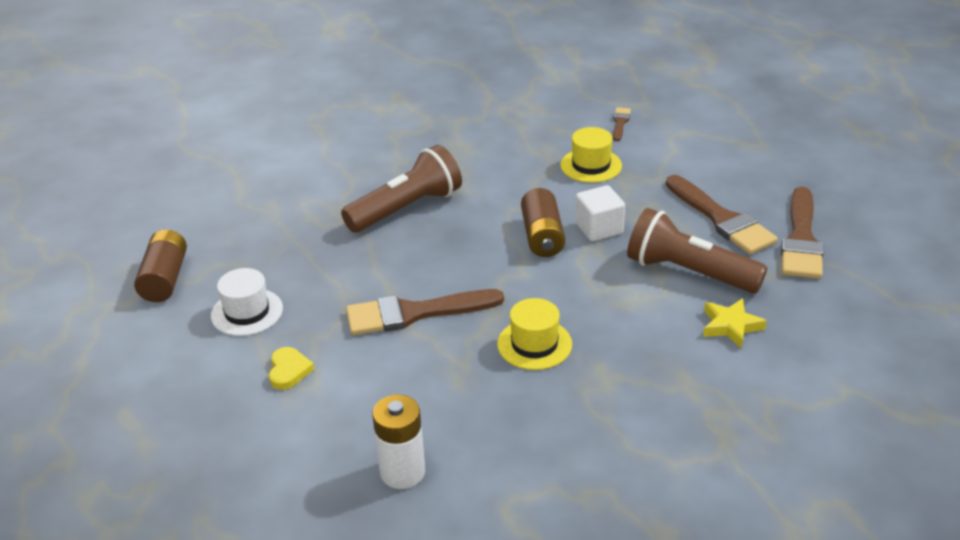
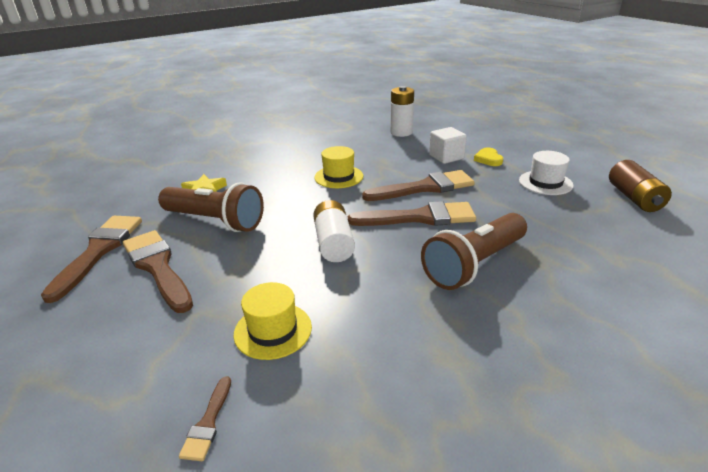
camera: 175 degrees right, 5 degrees down
brown battery [521,188,565,257] -> white battery [313,200,355,262]
white cube [575,185,625,241] -> white cube moved to [429,127,467,164]
none -> brown brush [348,201,476,226]

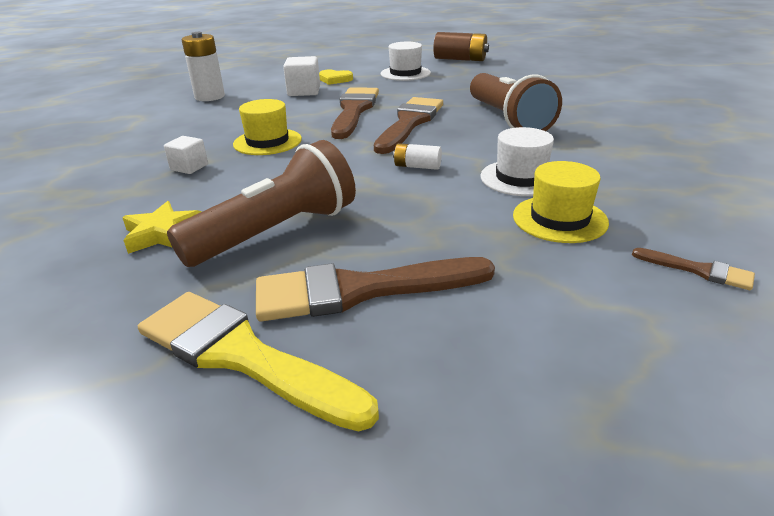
camera: 65 degrees left, 0 degrees up
brown brush [41,216,142,303] -> yellow brush [138,292,379,432]
white battery [313,200,355,262] -> white battery [393,143,442,170], size x0.55
none -> white cube [164,136,208,174]
none -> white hat [480,127,554,196]

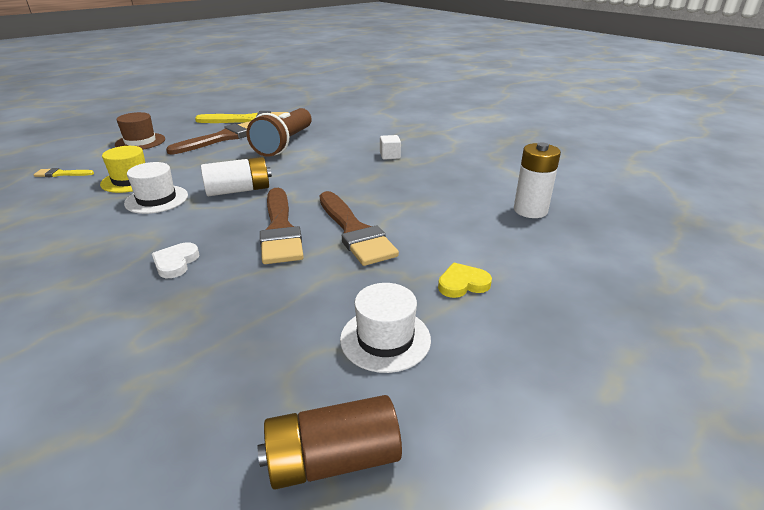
camera: 145 degrees right, 0 degrees up
yellow star [122,201,202,254] -> none
yellow hat [233,99,302,155] -> none
white cube [283,56,320,96] -> none
white battery [393,143,442,170] -> white battery [201,157,272,196], size x1.82
brown flashlight [470,73,562,131] -> white heart [152,242,199,278]
brown brush [632,248,755,290] -> yellow brush [34,168,94,177]
none -> brown hat [115,112,165,150]

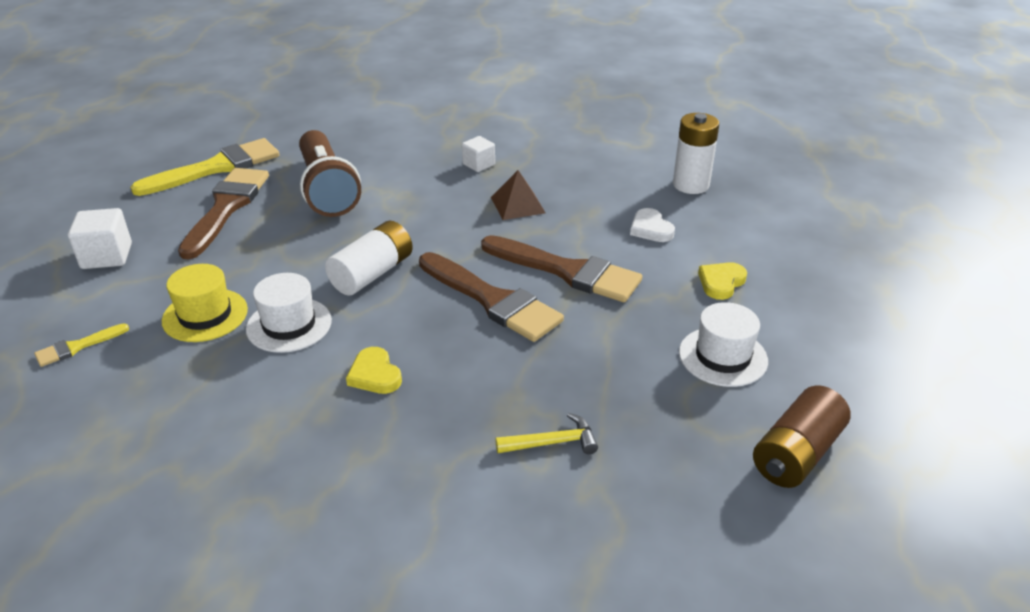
camera: 35 degrees left, 5 degrees up
brown hat [115,112,165,150] -> white cube [68,208,132,269]
white heart [152,242,199,278] -> white heart moved to [630,208,675,242]
none -> yellow heart [346,347,402,394]
none -> brown pyramid [491,170,546,220]
none -> yellow hammer [495,413,598,454]

